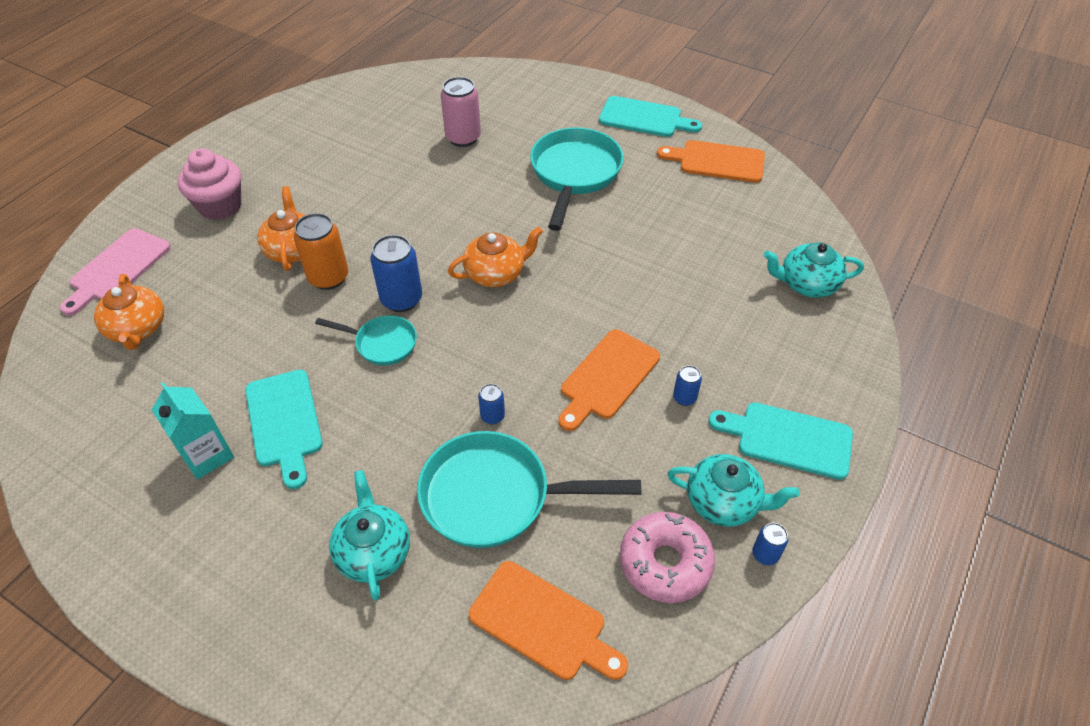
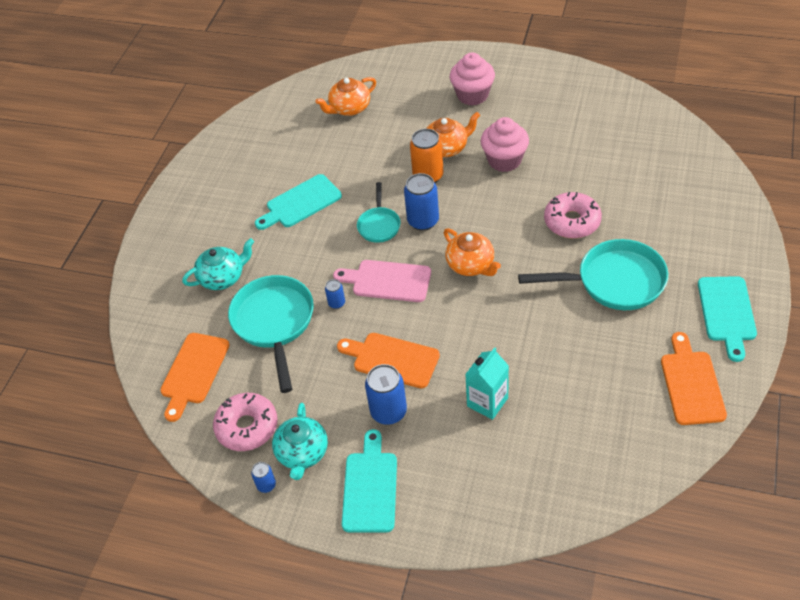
camera: 80 degrees right, 0 degrees up
pink cutting board [60,228,171,316] -> pink cutting board moved to [333,260,431,302]
turquoise carton [152,382,234,480] -> turquoise carton moved to [465,347,509,420]
pink can [441,77,481,147] -> none
blue can [673,365,702,406] -> blue can [365,364,407,425], size x1.94
turquoise teapot [764,242,864,298] -> none
none -> pink cupcake [480,117,529,172]
none -> pink donut [544,192,602,239]

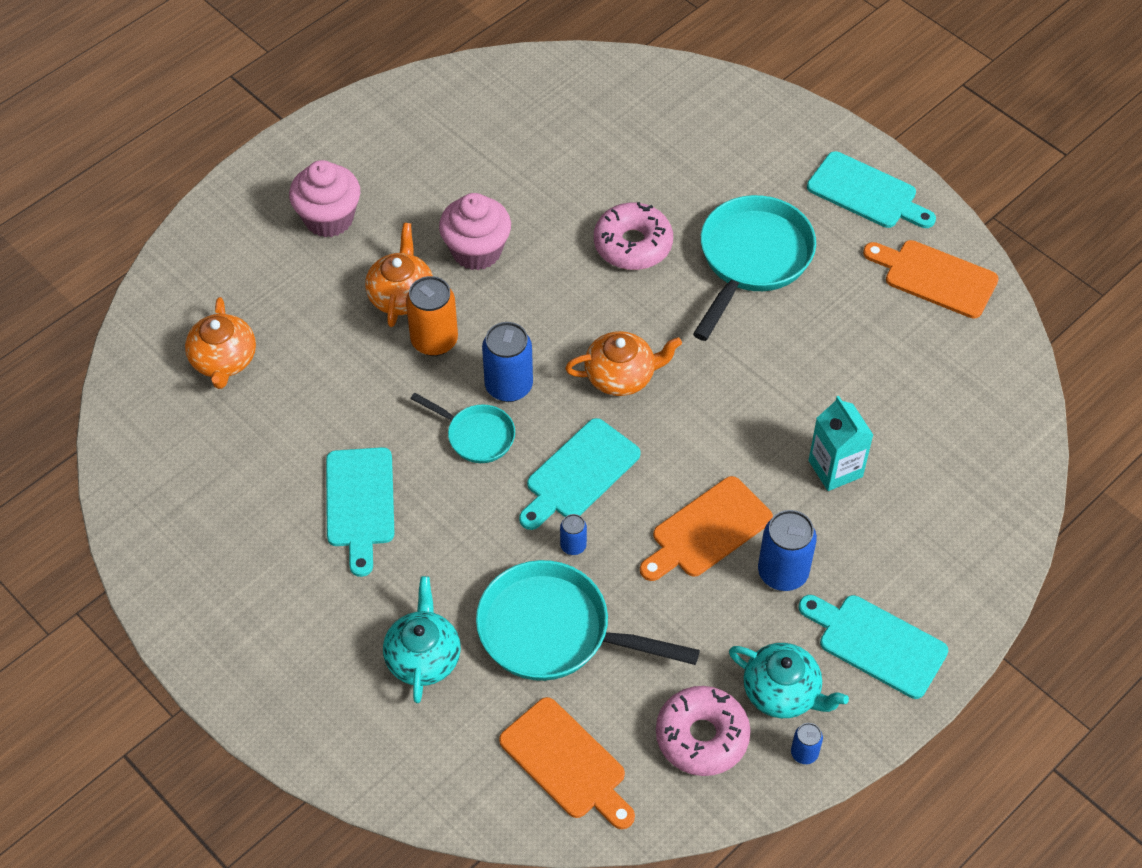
camera: 65 degrees left, 5 degrees up
pink cutting board [333,260,431,302] -> turquoise cutting board [519,418,641,530]

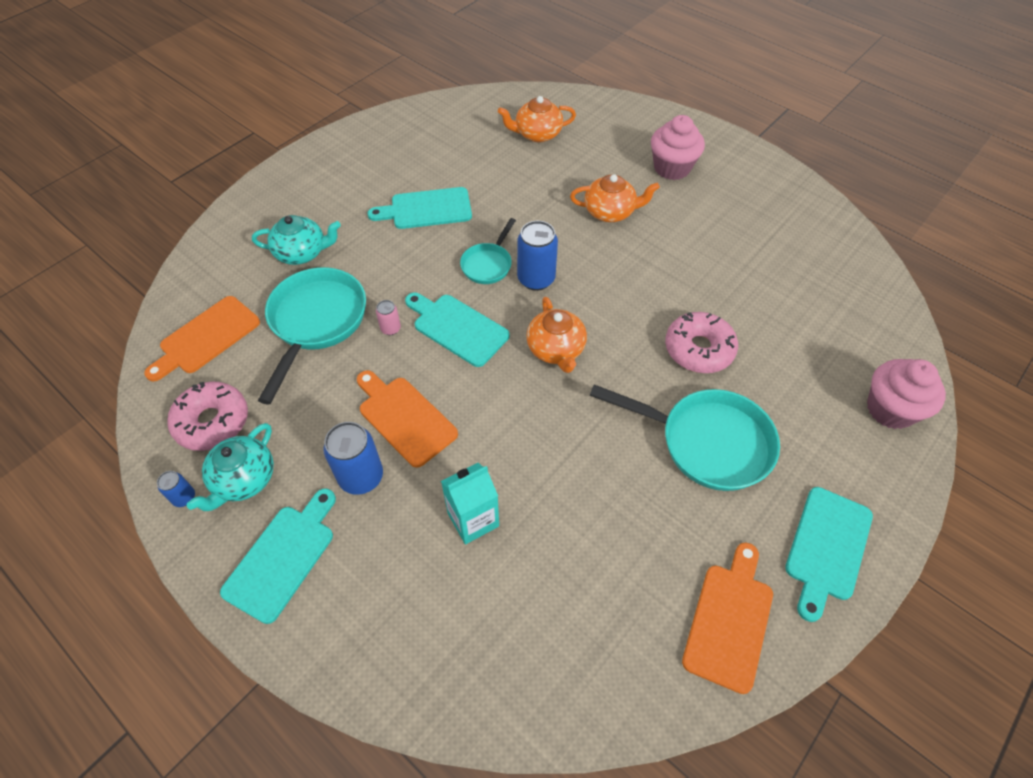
camera: 85 degrees right, 0 degrees up
orange can [406,276,458,356] -> none
pink cupcake [439,193,511,270] -> pink cupcake moved to [867,359,946,429]
blue can [560,514,587,555] -> pink can [376,300,401,335]

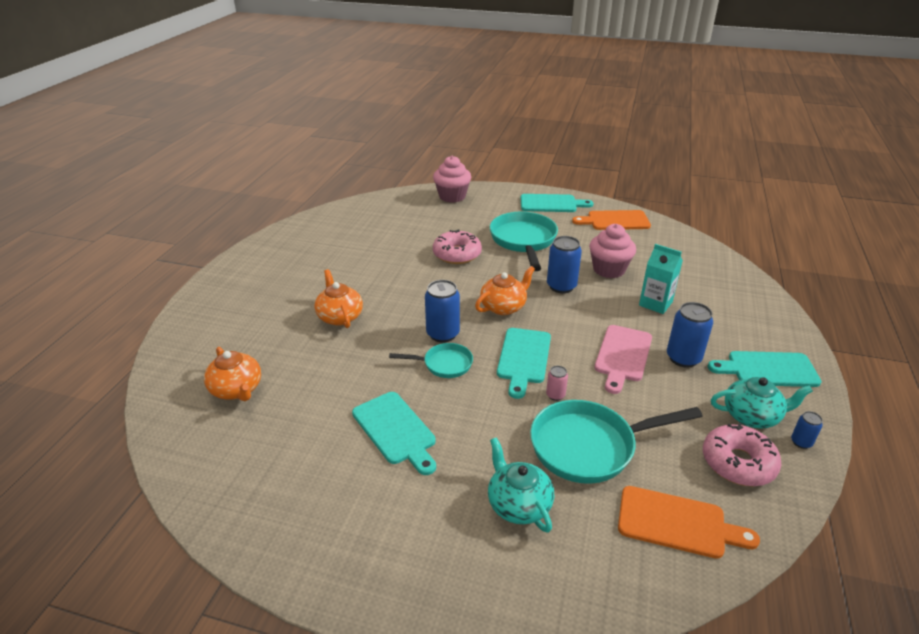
camera: 115 degrees left, 20 degrees down
orange cutting board [357,370,458,468] -> pink cutting board [594,325,652,394]
pink cupcake [651,115,705,180] -> pink cupcake moved to [589,224,636,278]
none -> blue can [547,236,582,293]

